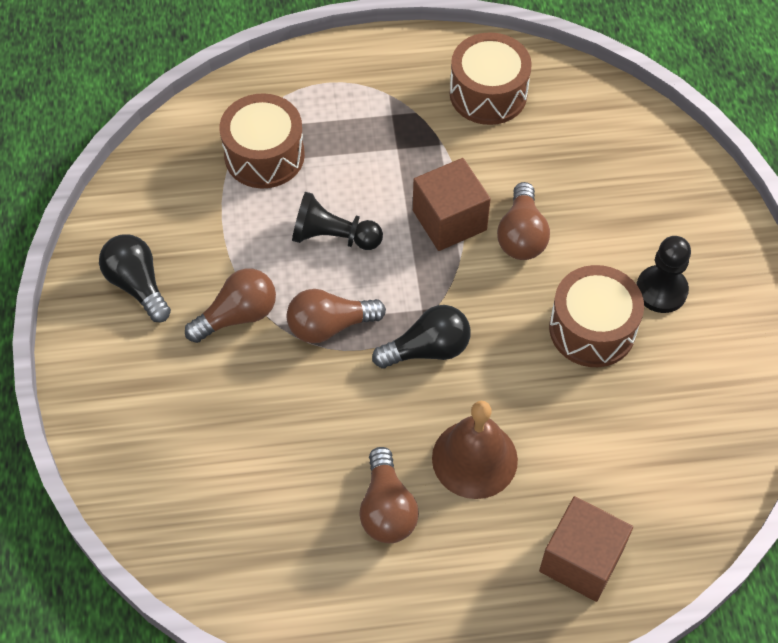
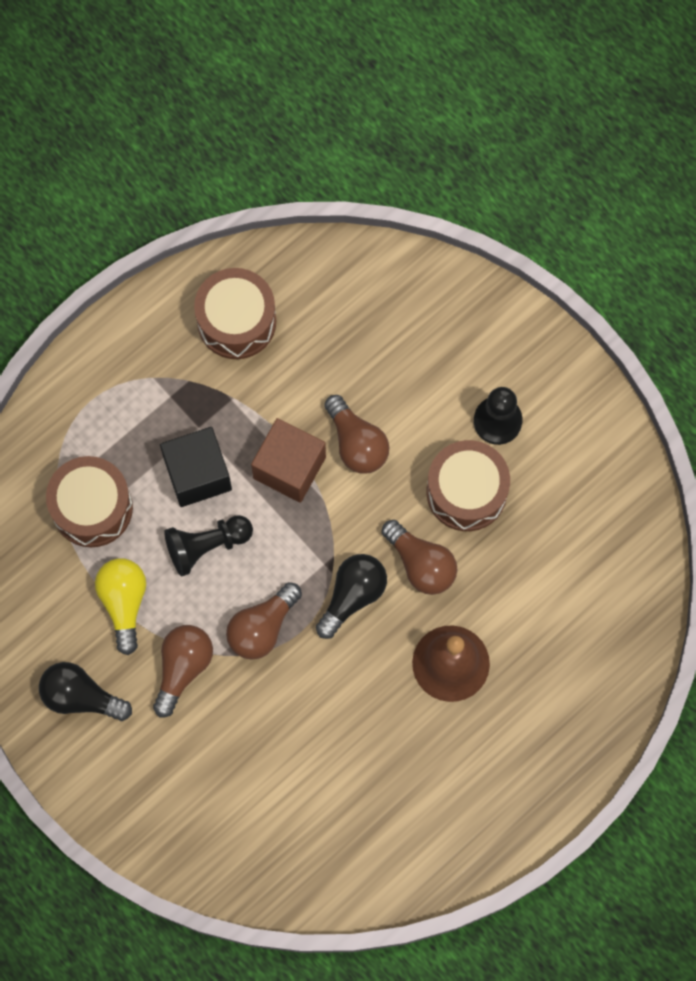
camera: 35 degrees left, 15 degrees up
brown light bulb [359,447,419,543] -> brown light bulb moved to [382,520,457,595]
brown cube [539,496,633,602] -> none
none -> yellow light bulb [95,558,146,655]
none -> black cube [160,427,232,507]

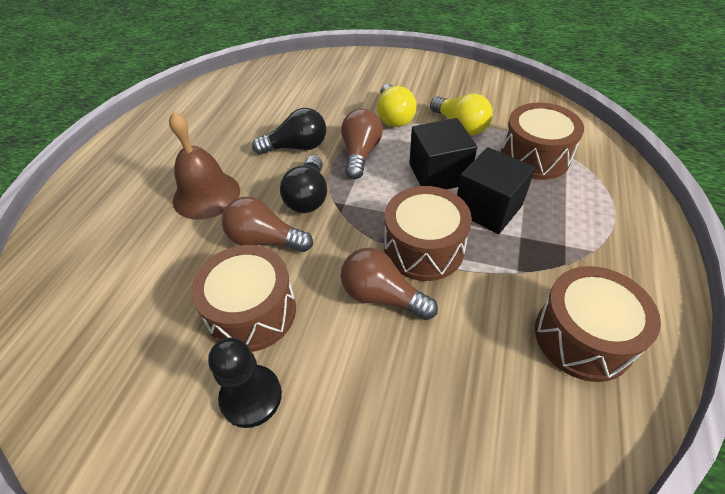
camera: 150 degrees right, 25 degrees down
black light bulb [39,662,132,721] -> black light bulb moved to [252,108,326,155]
brown light bulb [153,625,213,717] -> yellow light bulb [377,84,417,127]
black pawn [164,515,253,577] -> black cube [409,118,477,189]
brown cube [251,418,326,503] -> brown drum [384,186,472,281]

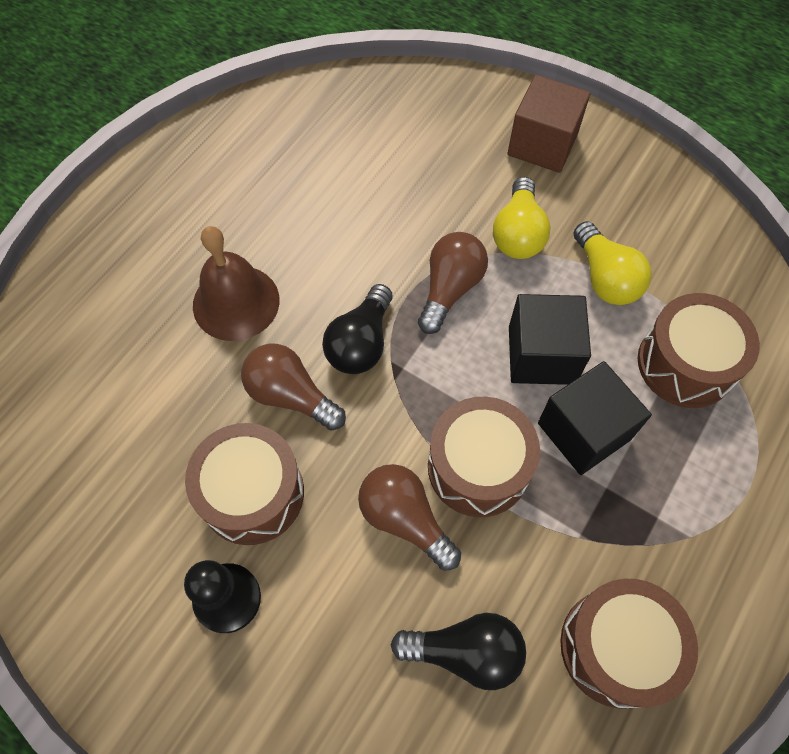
camera: 15 degrees right, 15 degrees up
black light bulb [252,108,326,155] -> black light bulb moved to [391,613,526,690]
none -> brown cube [507,75,591,173]

